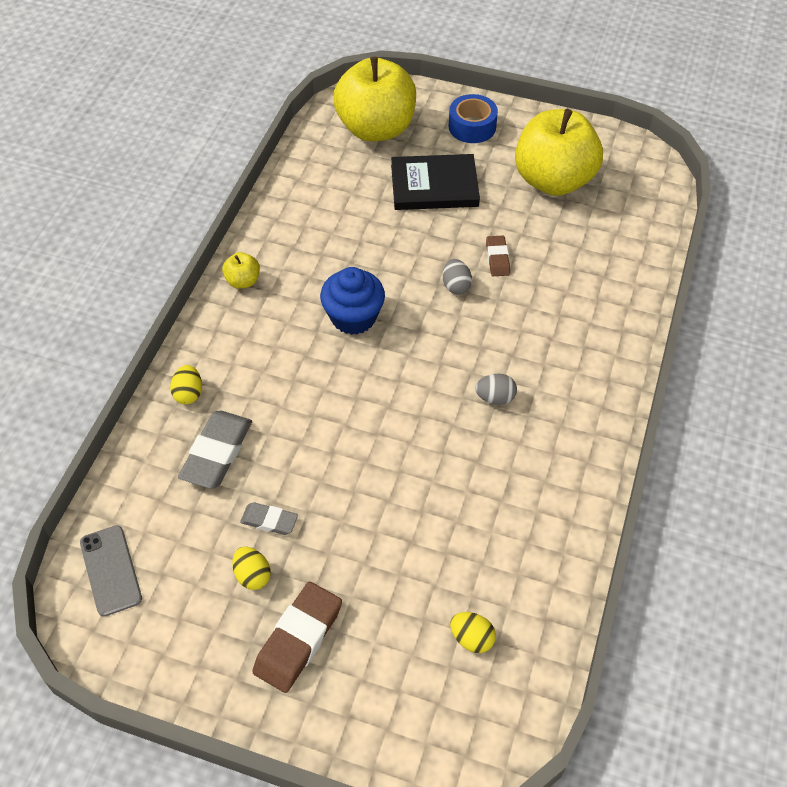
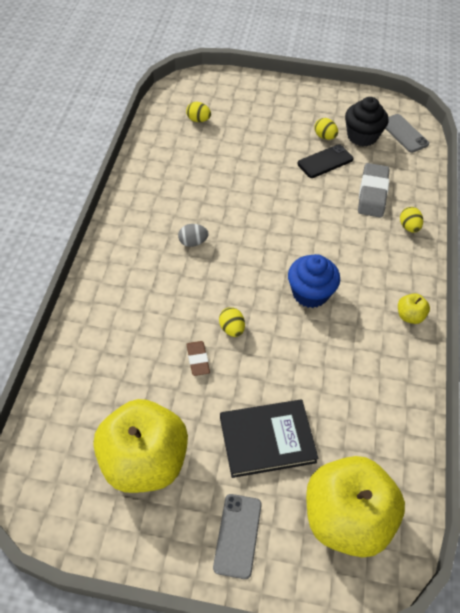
camera: 170 degrees right, 0 degrees up
grey eraser [240,502,298,535] -> black phone [297,144,354,178]
brown eraser [252,582,342,693] -> none
grey egg [443,259,472,295] -> yellow egg [219,307,245,337]
blue tape [449,94,498,143] -> grey phone [213,494,262,579]
none -> black cupcake [345,97,389,146]

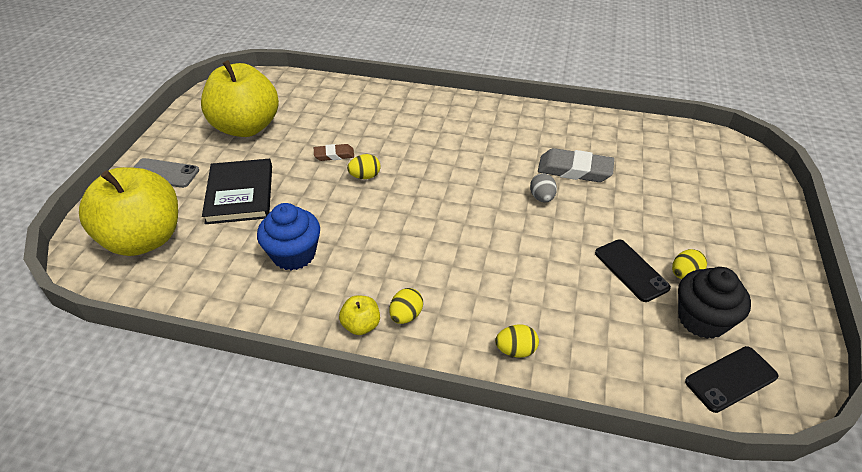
camera: 95 degrees right, 10 degrees down
grey egg [178,224,209,247] -> grey egg moved to [530,173,557,203]
yellow egg [186,102,211,122] -> yellow egg moved to [389,288,423,324]
blue cupcake [288,254,340,308] -> blue cupcake moved to [257,203,320,270]
grey eraser [358,163,389,218] -> grey eraser moved to [538,148,614,182]
grey phone [385,114,429,153] -> black phone [685,346,779,413]

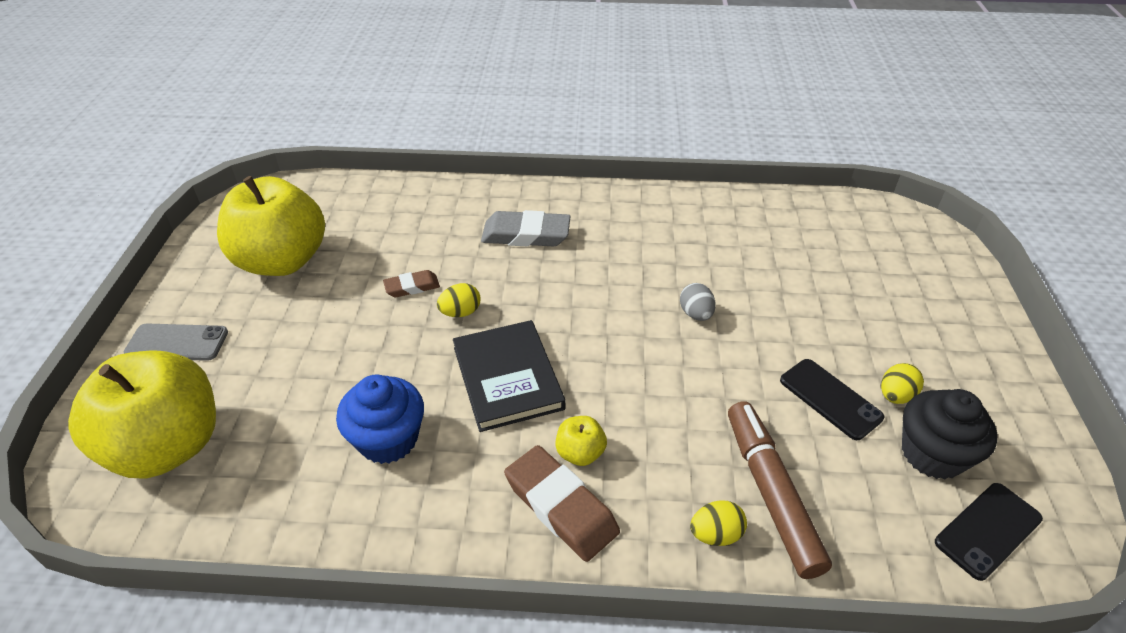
camera: 10 degrees left, 0 degrees up
black book [202,159,272,224] -> black book moved to [453,320,566,432]
yellow apple [339,296,380,335] -> yellow apple moved to [555,416,607,466]
yellow egg [389,288,423,324] -> brown eraser [504,445,620,562]
grey eraser [538,148,614,182] -> grey eraser moved to [481,210,571,246]
none -> brown marker [728,401,832,579]

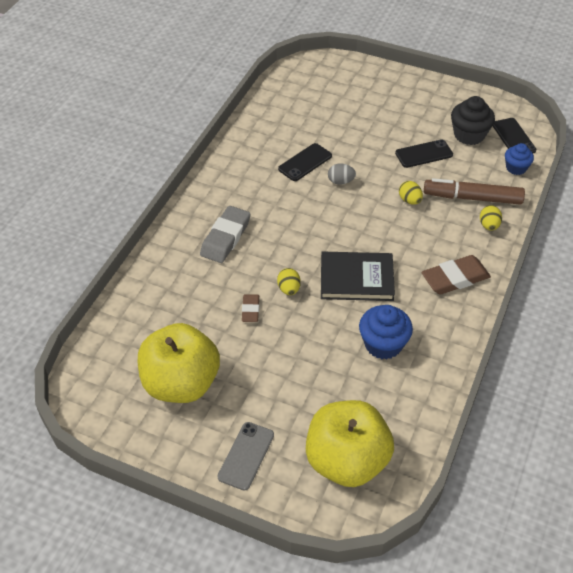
camera: 70 degrees left, 5 degrees up
yellow apple [555,416,607,466] -> none
yellow egg [881,363,924,404] -> yellow egg moved to [399,181,423,205]
none -> black phone [278,143,332,181]
none -> blue cupcake [505,143,534,175]

